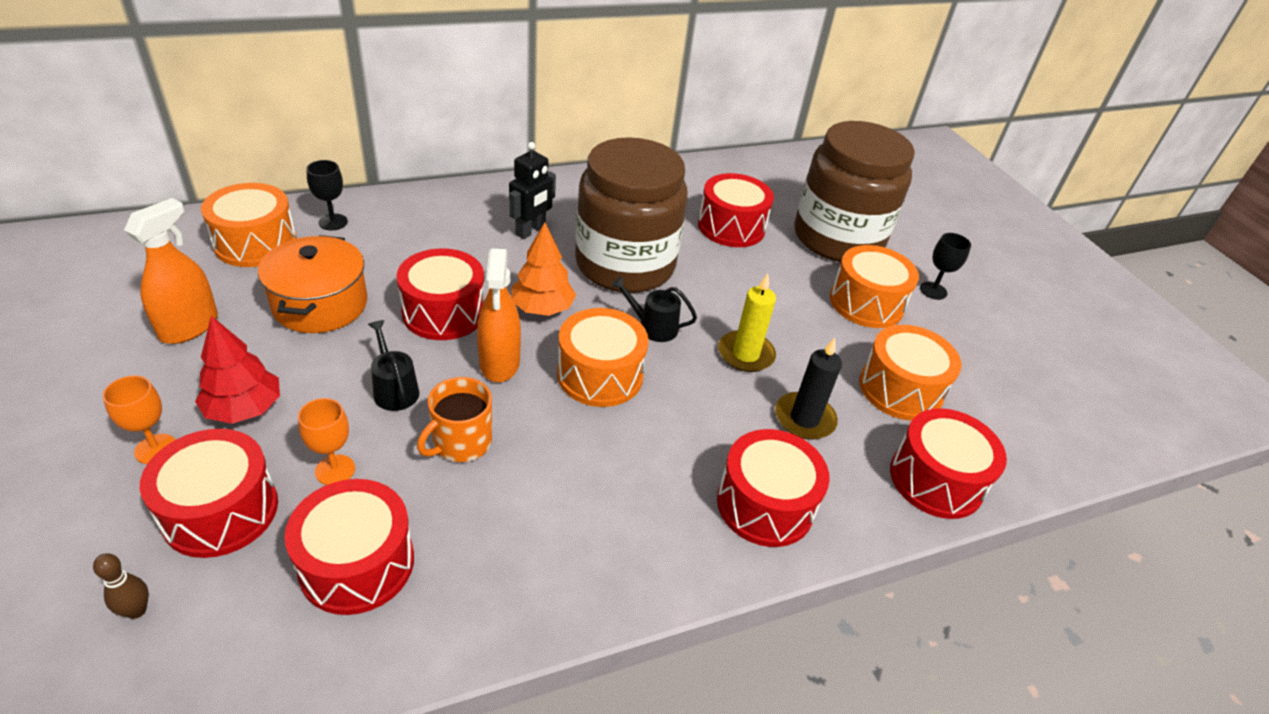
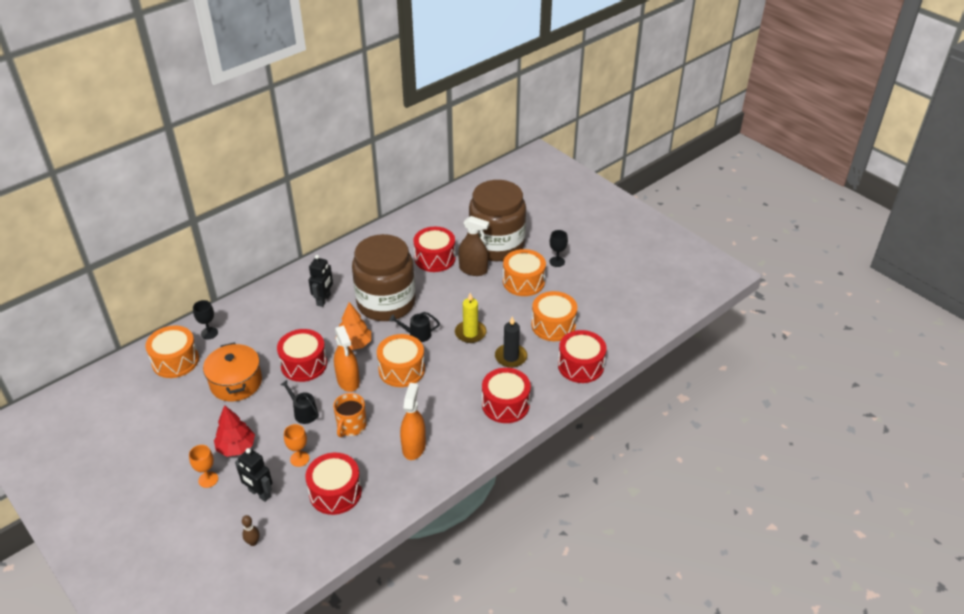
camera: 15 degrees left, 0 degrees up
orange spray bottle [124,198,218,344] -> orange spray bottle moved to [400,383,426,460]
red drum [140,429,278,558] -> black robot [235,448,272,502]
none -> brown spray bottle [458,216,489,276]

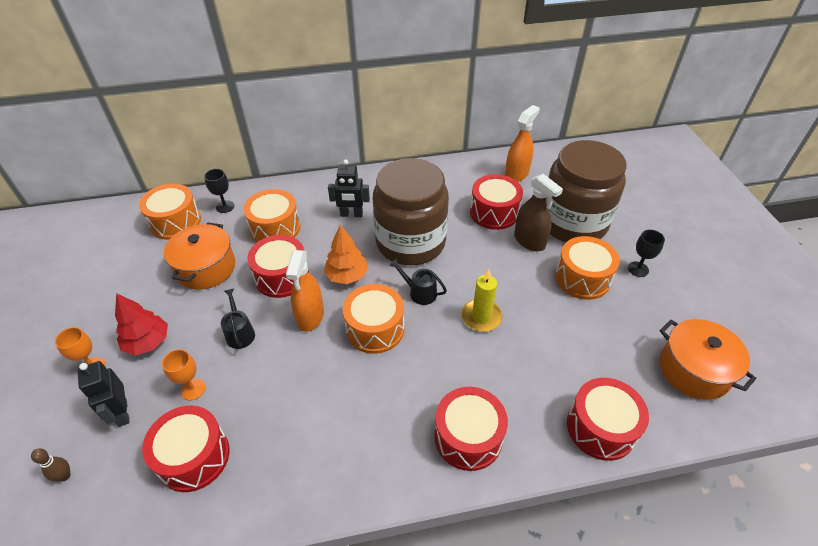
camera: 30 degrees right, 5 degrees up
black robot [309,255,333,307] -> black robot turned 45 degrees clockwise [328,160,370,217]
orange mug [333,393,367,437] -> none
orange spray bottle [400,383,426,460] -> orange spray bottle moved to [505,105,540,182]
black candle [495,316,527,368] -> none
orange drum [531,291,577,341] -> orange drum moved to [243,189,300,242]
none -> orange pot [659,319,756,400]

